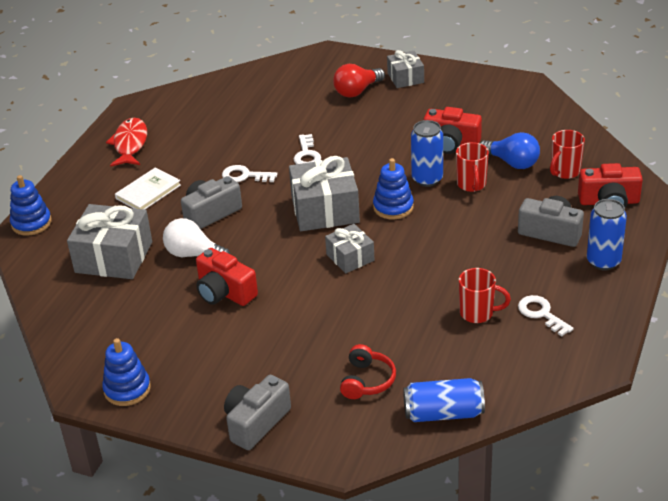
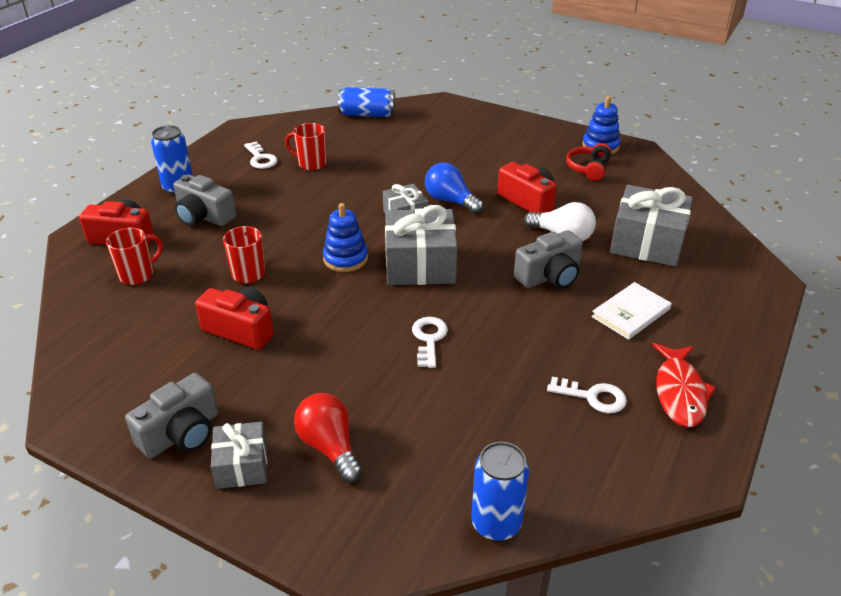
camera: 175 degrees left, 0 degrees up
blue stacking toy [10,175,52,236] -> none
white key [222,165,277,182] -> white key moved to [547,377,627,413]
grey camera [224,375,291,450] -> grey camera moved to [125,373,218,458]
red light bulb [333,64,385,98] -> red light bulb turned 90 degrees counterclockwise [294,393,363,483]
red headphones [340,344,396,399] -> red headphones moved to [566,143,612,181]
blue can [411,120,443,187] -> blue can moved to [471,442,529,541]
blue light bulb [480,132,540,169] -> blue light bulb moved to [425,162,484,214]

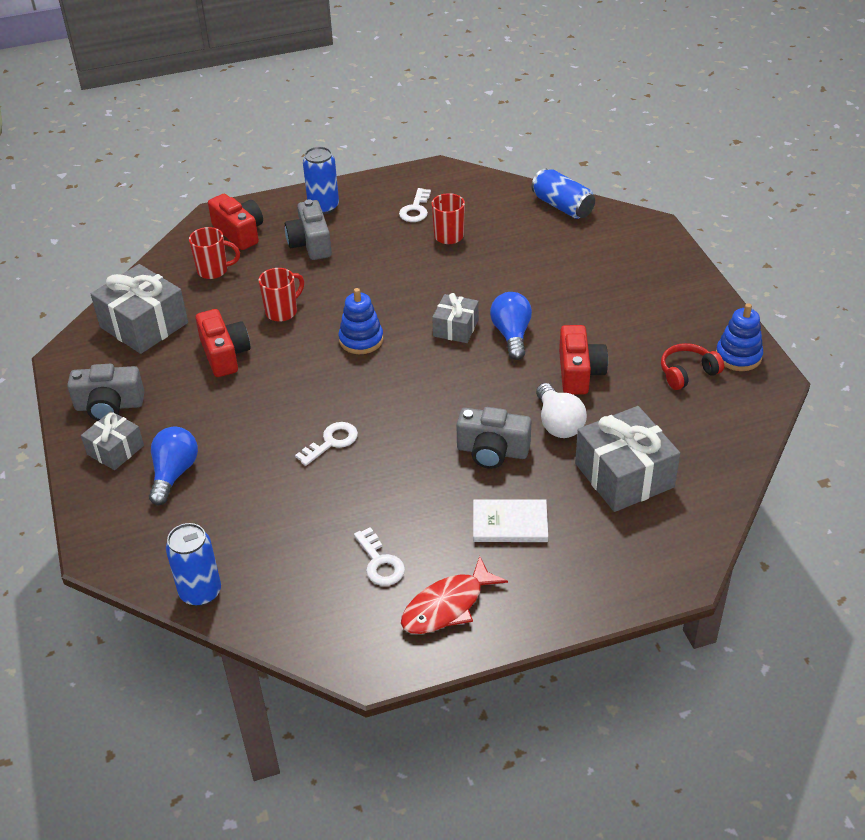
camera: 45 degrees right, 5 degrees up
red light bulb [294,393,363,483] -> blue light bulb [149,427,198,505]
grey gift [385,205,457,285] -> grey gift moved to [91,264,188,354]

